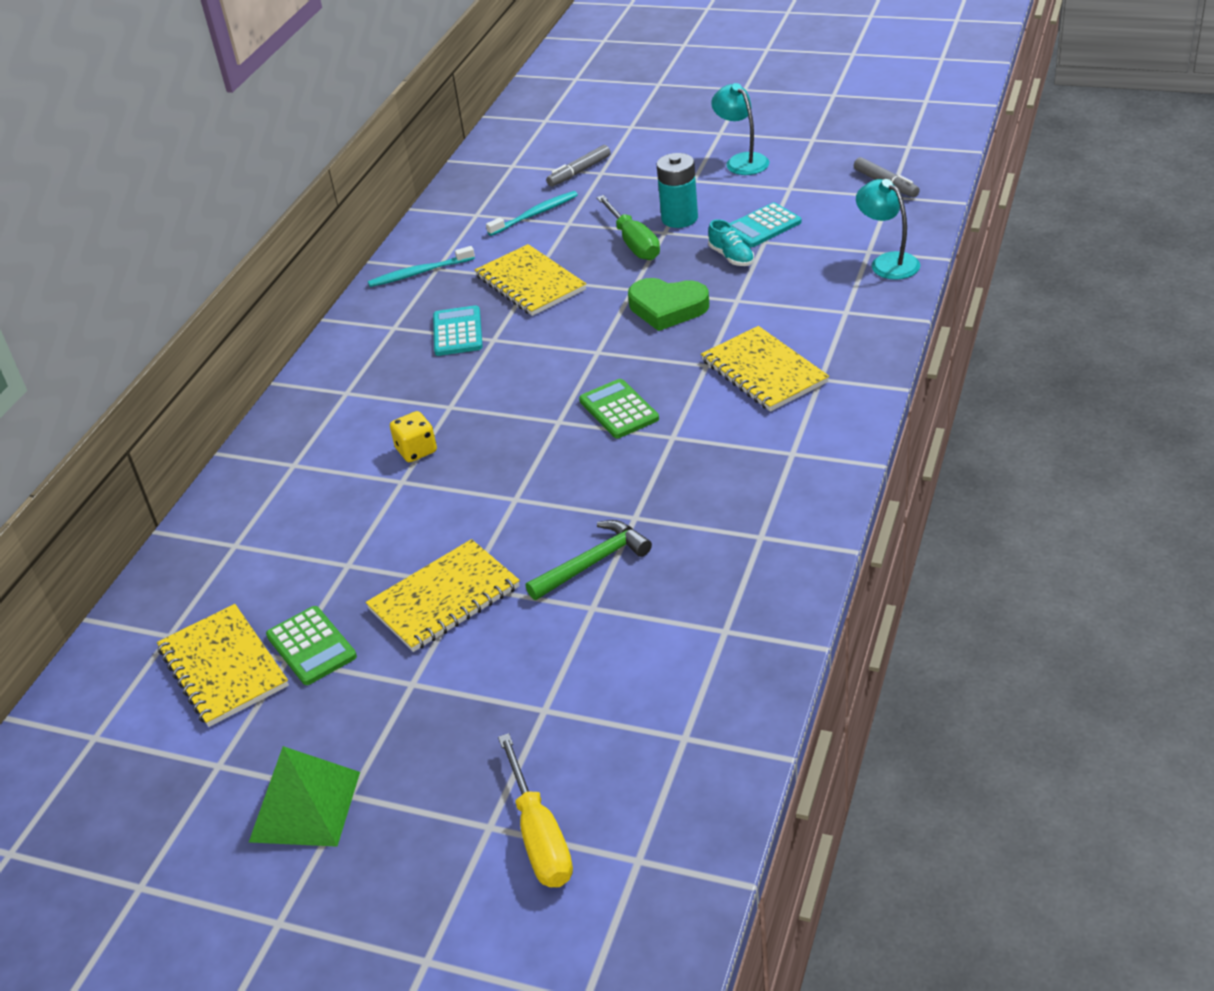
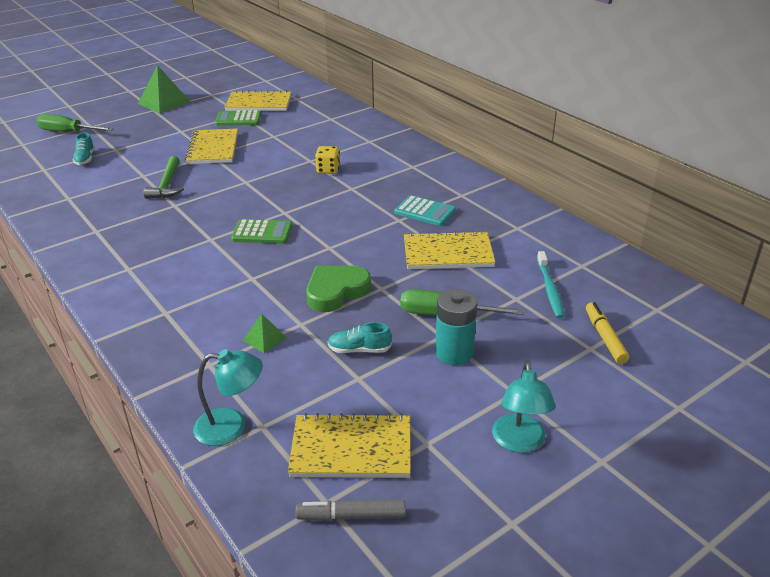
camera: 120 degrees right, 5 degrees down
turquoise toothbrush [368,246,475,287] -> none
yellow screwdriver [498,733,573,887] -> green screwdriver [36,114,114,132]
grey marker [546,145,611,187] -> yellow marker [586,302,629,364]
yellow notebook [701,326,829,412] -> yellow notebook moved to [288,413,411,478]
turquoise lamp [711,83,769,175] -> turquoise lamp turned 90 degrees clockwise [492,361,556,453]
turquoise calculator [730,203,802,247] -> none
none -> turquoise shoe [72,132,95,165]
none -> green pyramid [243,314,287,353]

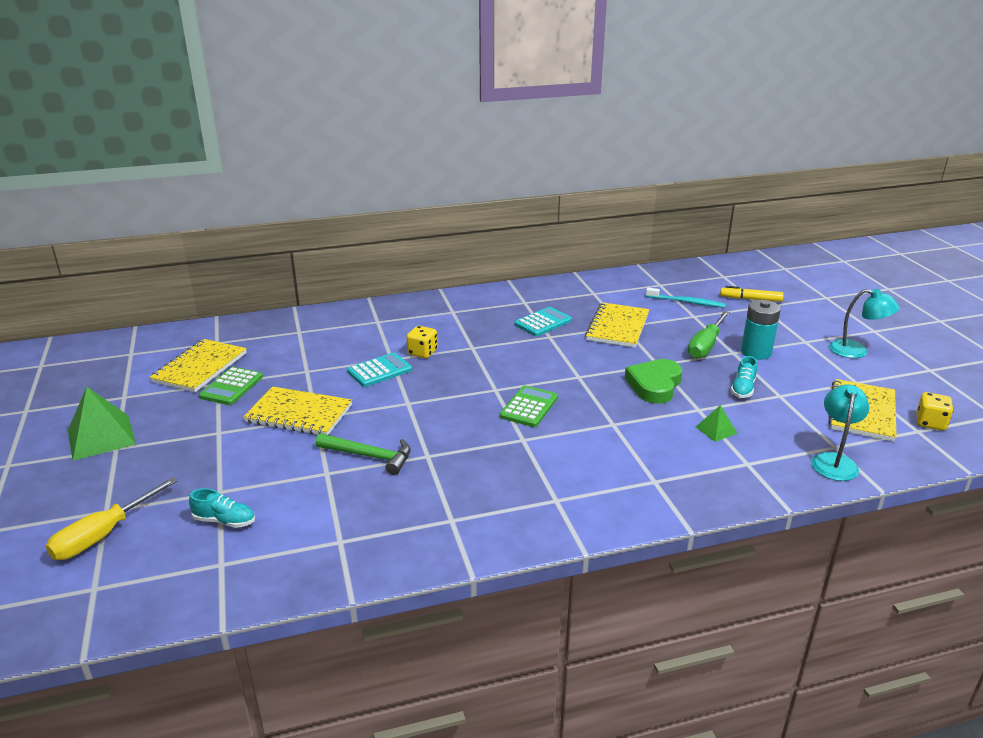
camera: 70 degrees left, 5 degrees down
green screwdriver [36,114,114,132] -> yellow screwdriver [46,477,178,560]
grey marker [296,499,406,521] -> yellow dice [916,392,953,430]
green heart [306,266,371,312] -> green heart turned 45 degrees clockwise [625,359,682,404]
none -> turquoise calculator [347,353,412,387]

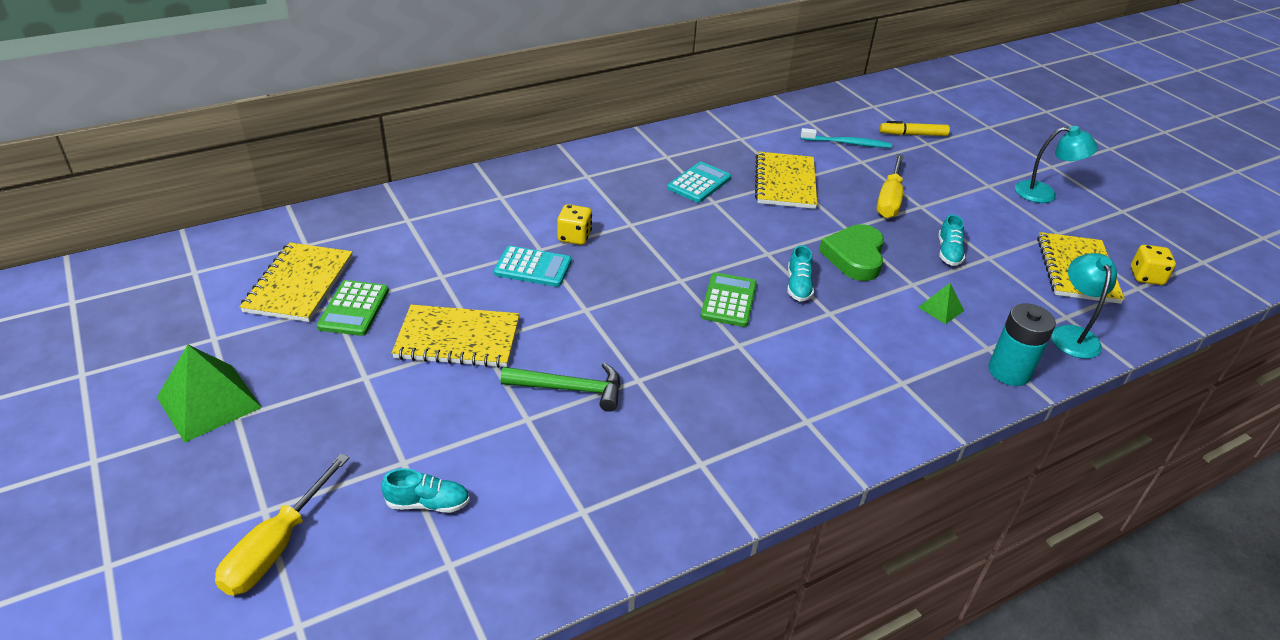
camera: 15 degrees left, 10 degrees up
turquoise calculator [347,353,412,387] -> turquoise calculator turned 60 degrees clockwise [494,246,571,287]
green screwdriver [688,311,730,359] -> yellow screwdriver [877,154,904,218]
turquoise battery [741,300,781,360] -> turquoise battery moved to [988,304,1056,386]
none -> turquoise shoe [787,245,814,301]

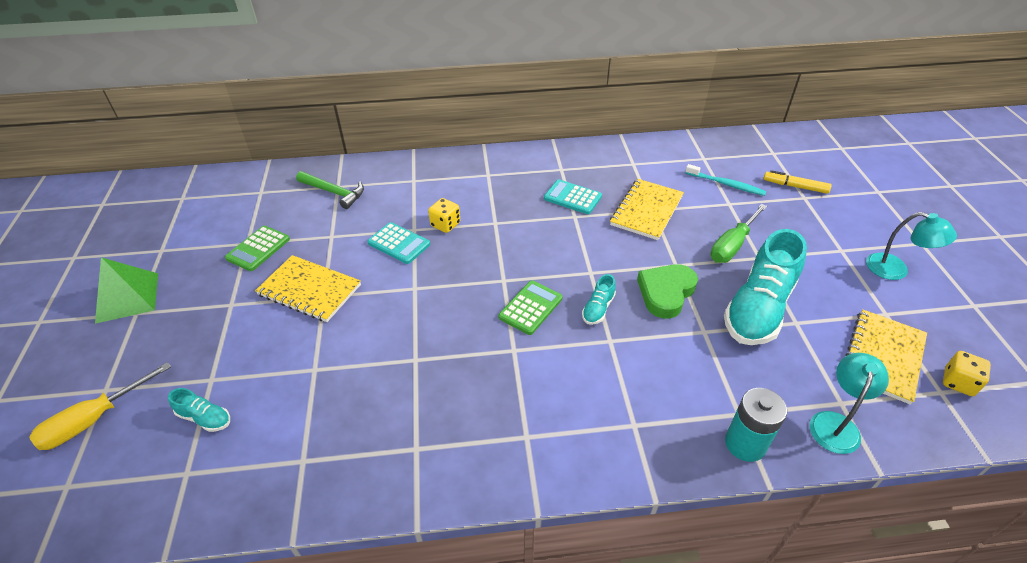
camera: 25 degrees right, 5 degrees up
yellow notebook [240,242,353,322] -> none
green hammer [501,362,620,412] -> green hammer moved to [296,171,364,209]
turquoise calculator [667,162,731,203] -> turquoise calculator turned 120 degrees counterclockwise [544,179,602,214]
yellow screwdriver [877,154,904,218] -> green screwdriver [710,204,767,263]
green pyramid [918,283,964,324] -> none
turquoise shoe [938,215,965,266] -> turquoise shoe [724,229,807,345], size x2.32

